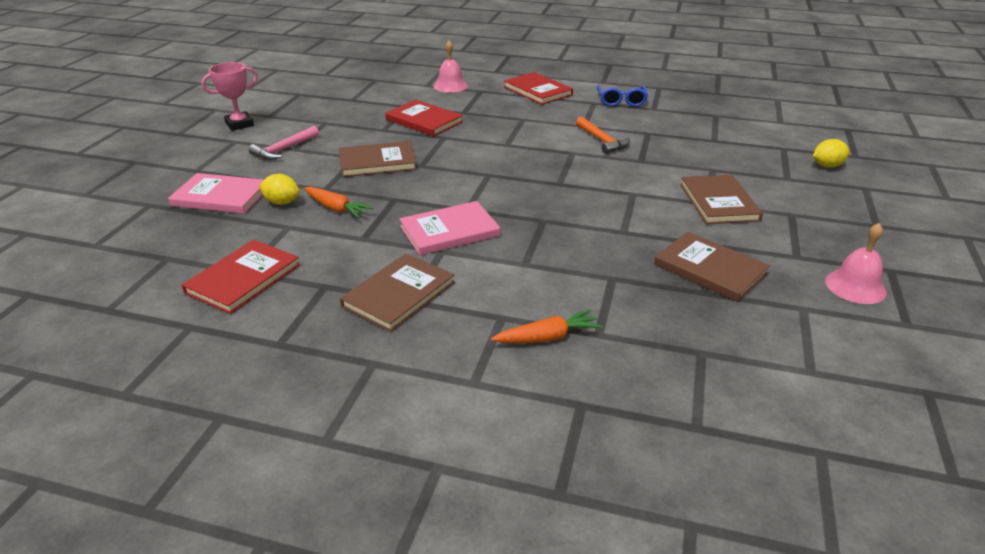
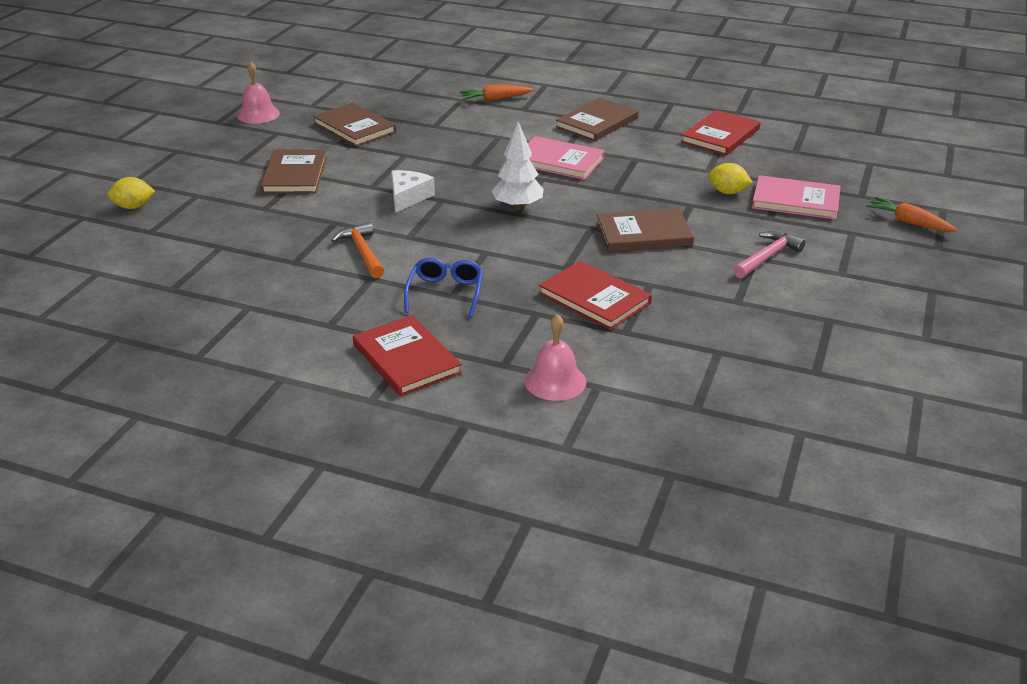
camera: 175 degrees left, 0 degrees up
pink trophy [201,62,258,131] -> none
orange carrot [304,187,374,219] -> orange carrot moved to [866,197,957,232]
pink book [399,201,500,255] -> pink book turned 45 degrees clockwise [528,136,605,180]
blue glasses [597,85,648,107] -> blue glasses moved to [404,257,483,318]
none -> white cheese [391,170,435,213]
none -> white tree [491,122,544,210]

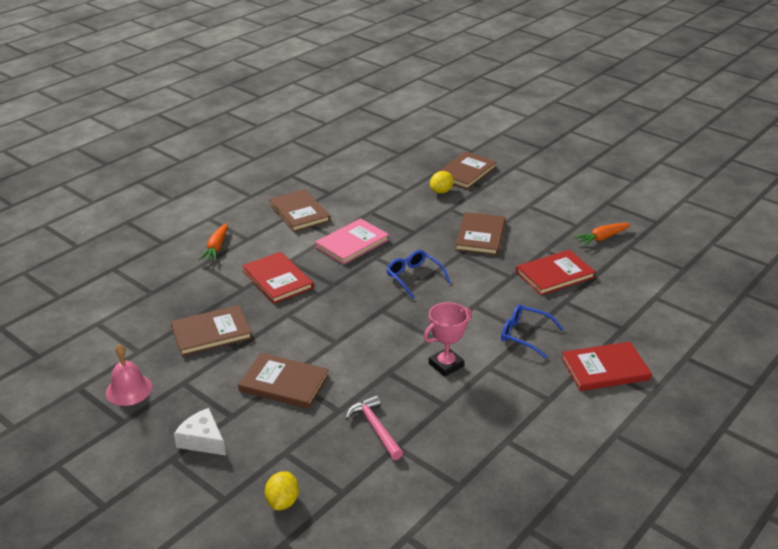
camera: 70 degrees left, 0 degrees up
orange hammer [331,222,384,278] -> pink trophy [424,302,472,377]
white cheese [391,170,435,213] -> white cheese moved to [174,408,226,456]
white tree [491,122,544,210] -> blue glasses [386,250,451,299]
pink bell [524,314,586,401] -> none
red book [681,110,760,155] -> red book moved to [242,252,313,304]
pink hammer [733,231,805,278] -> pink hammer moved to [345,395,403,460]
pink book [752,175,841,220] -> brown book [436,151,497,189]
orange carrot [866,197,957,232] -> orange carrot moved to [573,223,630,246]

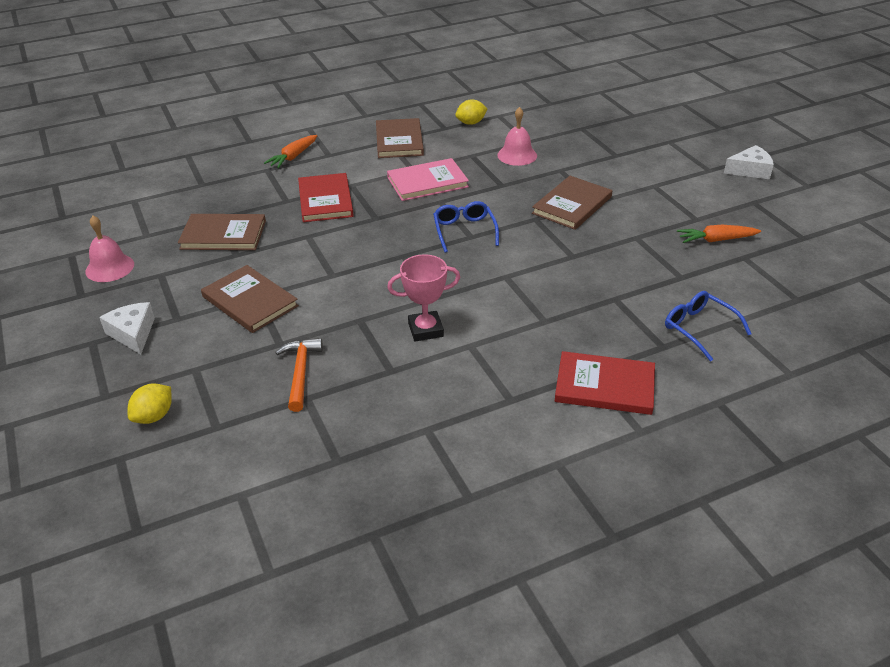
camera: 25 degrees right, 5 degrees up
pink hammer [345,395,403,460] -> orange hammer [275,338,323,412]
yellow lemon [430,171,454,193] -> yellow lemon moved to [455,100,488,125]
brown book [436,151,497,189] -> none
blue glasses [501,304,563,359] -> blue glasses moved to [665,291,752,361]
red book [516,250,596,295] -> none
none -> pink bell [497,107,537,166]
none -> white cheese [724,145,774,179]

